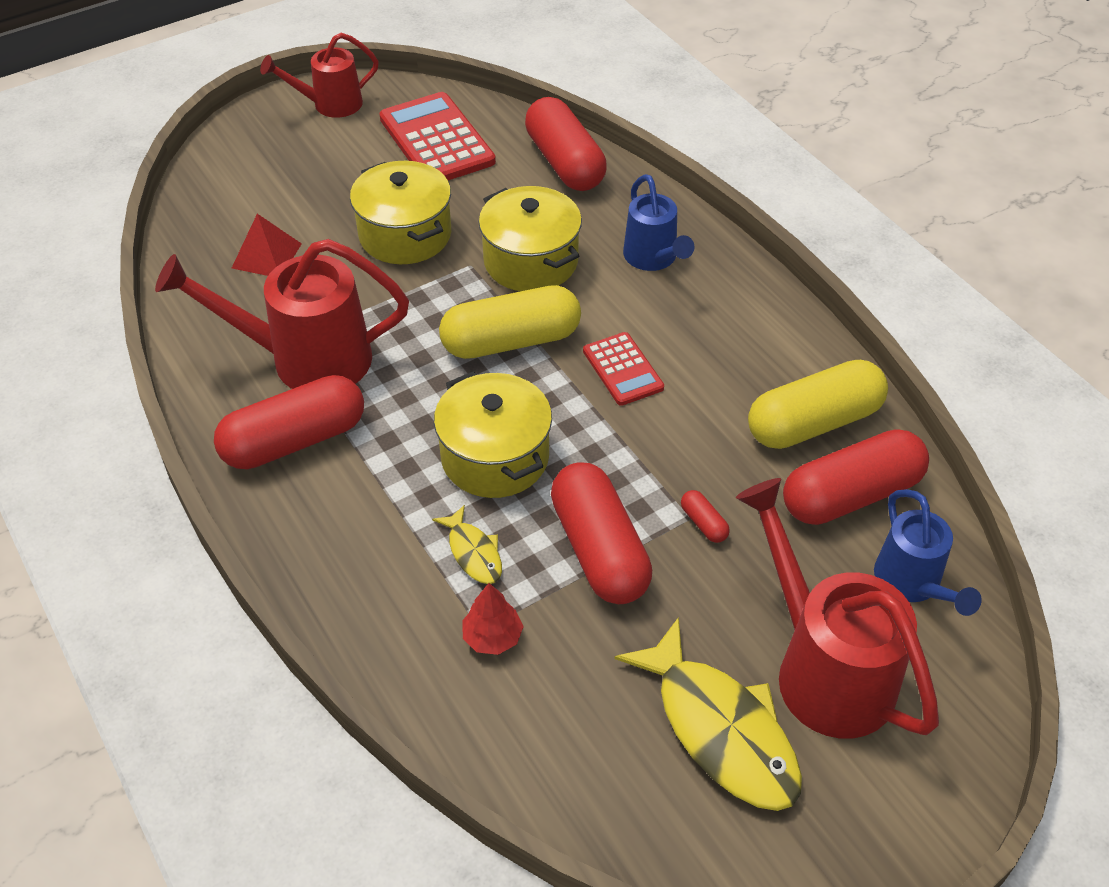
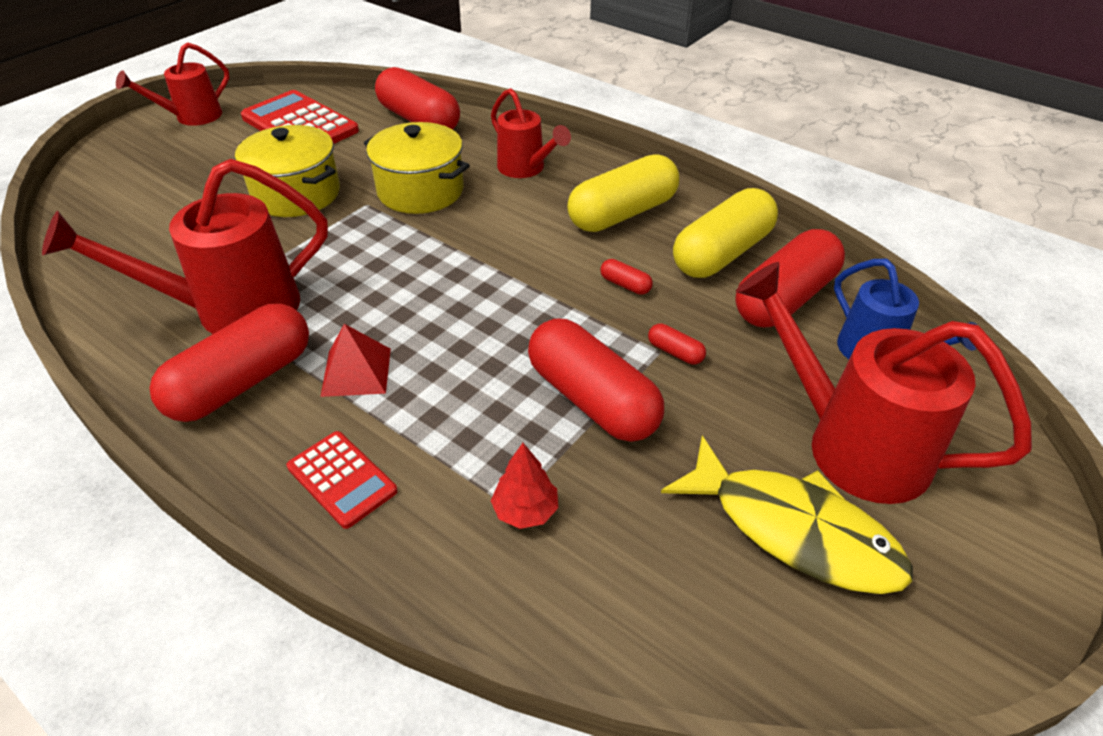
camera: 20 degrees left, 5 degrees down
red pyramid [232,214,302,276] -> red pyramid moved to [320,324,391,397]
yellow fish [432,505,502,584] -> none
yellow pot [434,371,552,498] -> none
yellow capsule [439,285,581,359] -> yellow capsule moved to [567,154,679,232]
red calculator [583,332,664,406] -> red calculator moved to [286,431,398,529]
blue watering can [623,174,694,271] -> red watering can [491,88,571,178]
none -> red capsule [600,259,653,295]

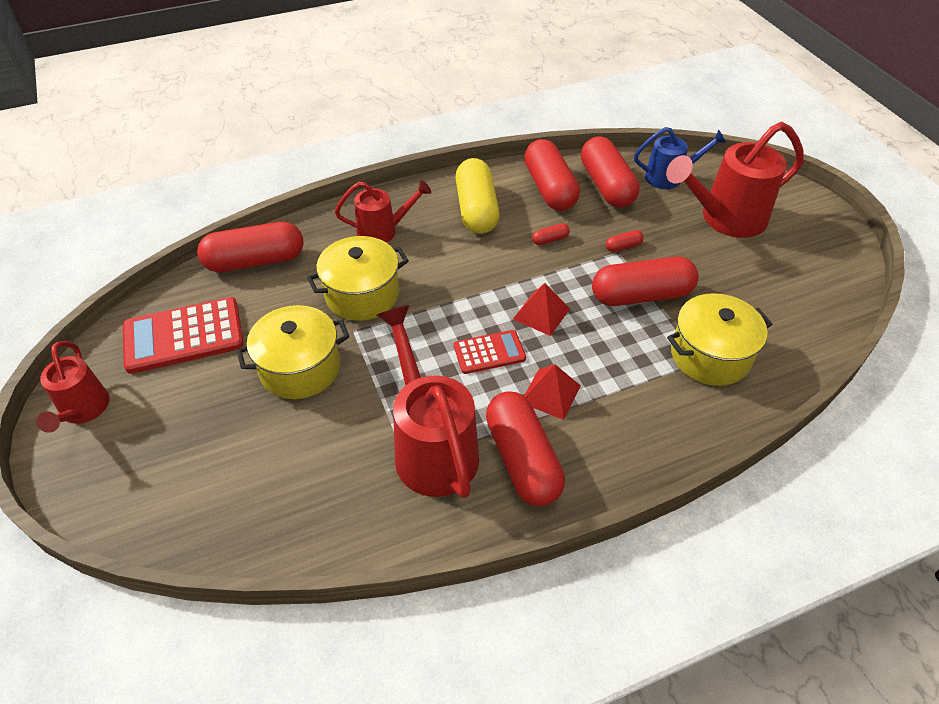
camera: 60 degrees left, 5 degrees up
red watering can [42,159,328,334] -> red watering can turned 150 degrees clockwise [377,305,479,498]
red calculator [286,431,398,529] -> red calculator moved to [454,330,526,374]
red tree [491,443,558,529] -> yellow pot [667,293,772,386]
yellow fish [661,436,913,594] -> none
yellow capsule [673,188,778,278] -> red capsule [524,139,580,211]
none -> red pyramid [513,283,570,336]

